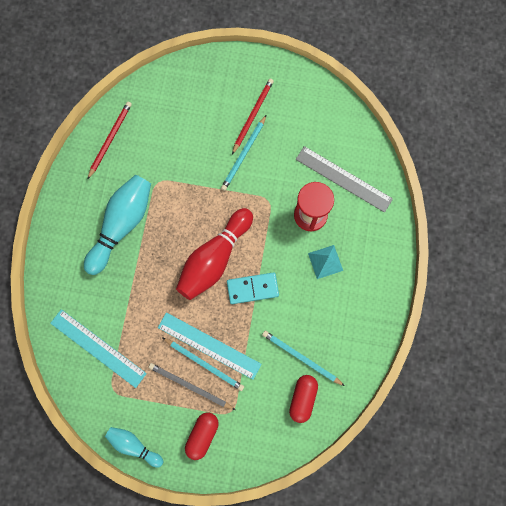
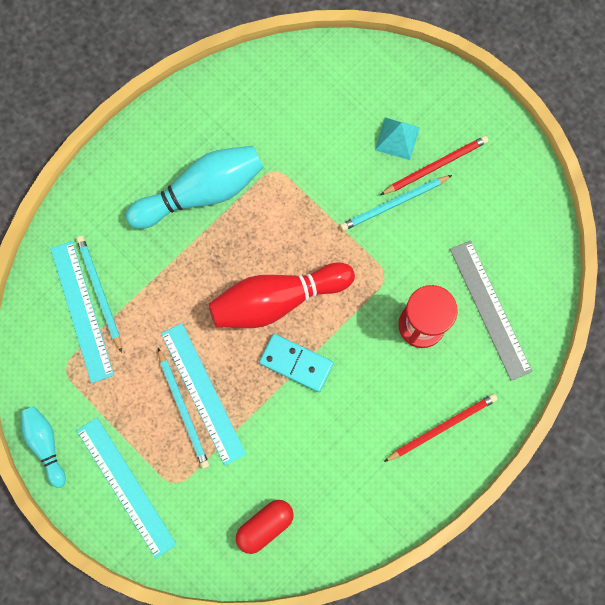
camera: 35 degrees right, 0 degrees up
red pencil [87,102,132,180] -> red pencil moved to [384,394,498,462]
grey pencil [149,363,235,410] -> none
red capsule [185,412,219,460] -> turquoise ruler [77,417,177,559]
turquoise pencil [262,331,345,386] -> turquoise pencil moved to [76,236,122,353]
turquoise pyramid [308,245,343,279] -> turquoise pyramid moved to [375,118,420,160]

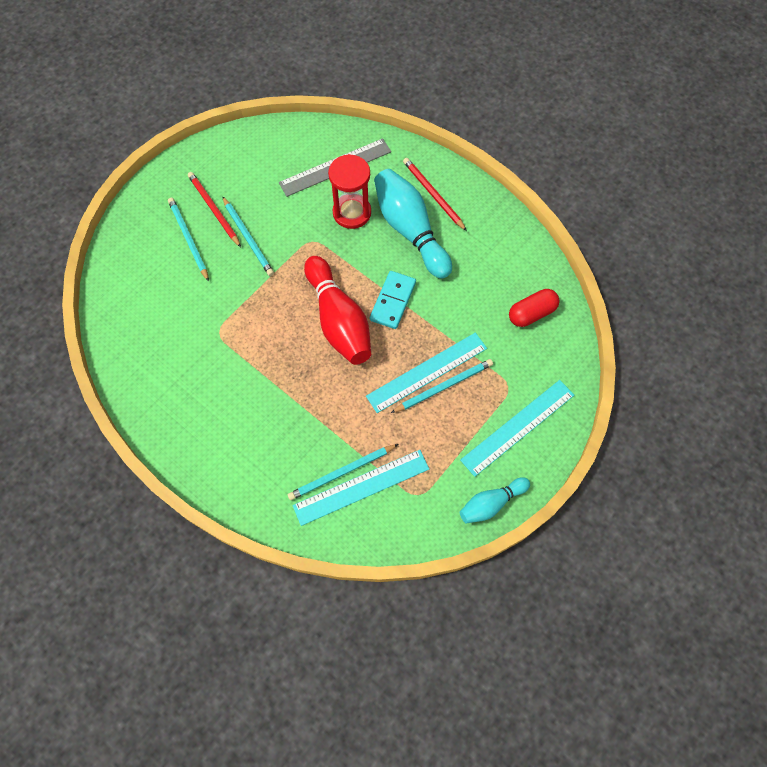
camera: 95 degrees left, 10 degrees down
turquoise bowling pin [126,145,264,229] -> turquoise bowling pin moved to [374,169,452,279]
red capsule [236,500,294,554] -> red capsule turned 75 degrees counterclockwise [509,289,560,327]
turquoise pyramid [375,118,420,160] -> turquoise pencil [168,198,209,282]

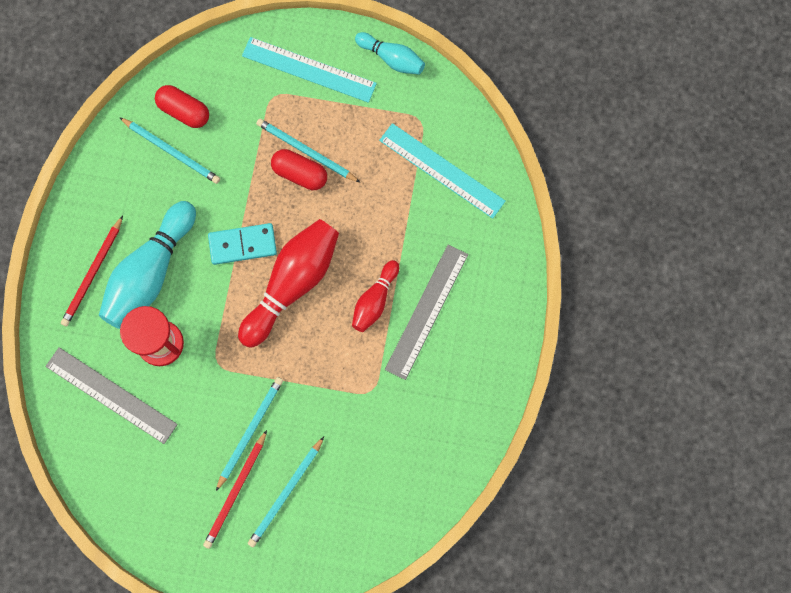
camera: 120 degrees left, 10 degrees up
turquoise pencil [288,444,398,500] -> turquoise pencil moved to [119,117,220,184]
turquoise ruler [366,333,487,413] -> red capsule [271,149,327,190]
none -> red bowling pin [352,260,399,332]
none -> grey ruler [385,245,468,380]

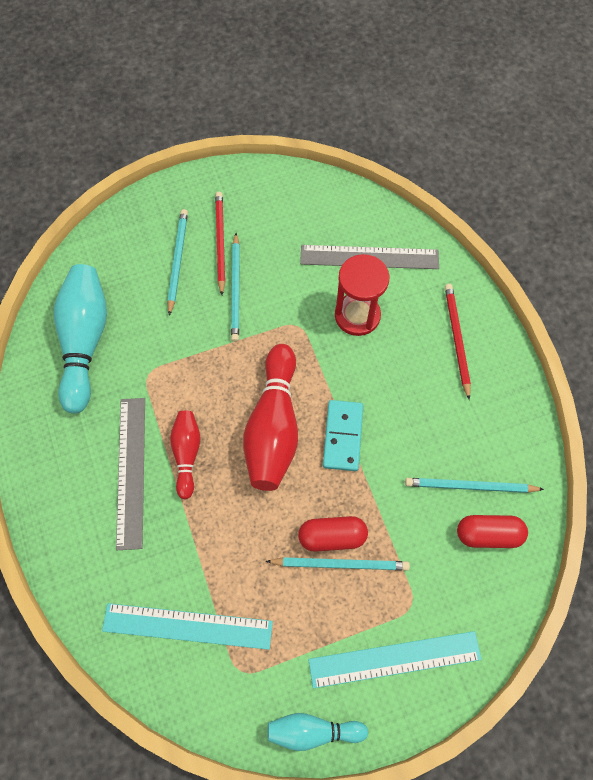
camera: 150 degrees right, 10 degrees down
turquoise bowling pin [99,201,196,329] -> turquoise bowling pin moved to [54,264,107,414]
turquoise domino [208,223,277,265] -> turquoise domino turned 45 degrees counterclockwise [323,400,363,471]

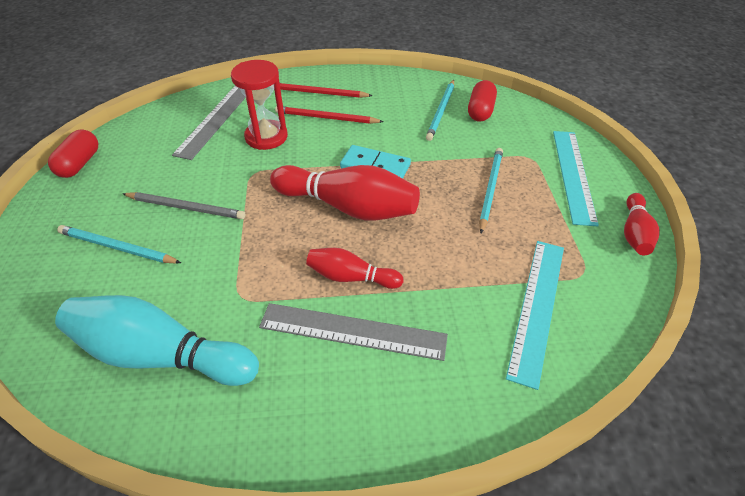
camera: 75 degrees left, 20 degrees down
red pencil [215,192,225,295] -> red pencil moved to [275,106,384,124]
turquoise pencil [231,233,240,342] -> grey pencil [123,192,245,219]
turquoise bowling pin [268,713,368,751] -> red bowling pin [624,193,660,255]
red capsule [298,516,368,552] -> red capsule moved to [48,129,98,178]

